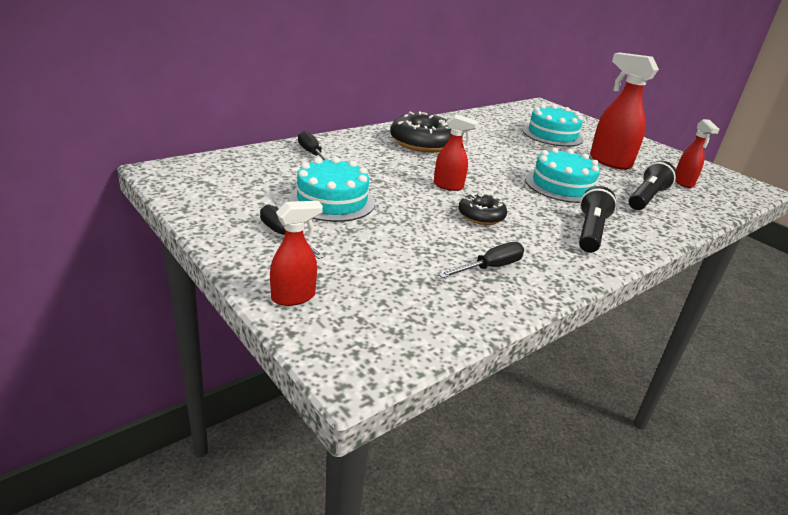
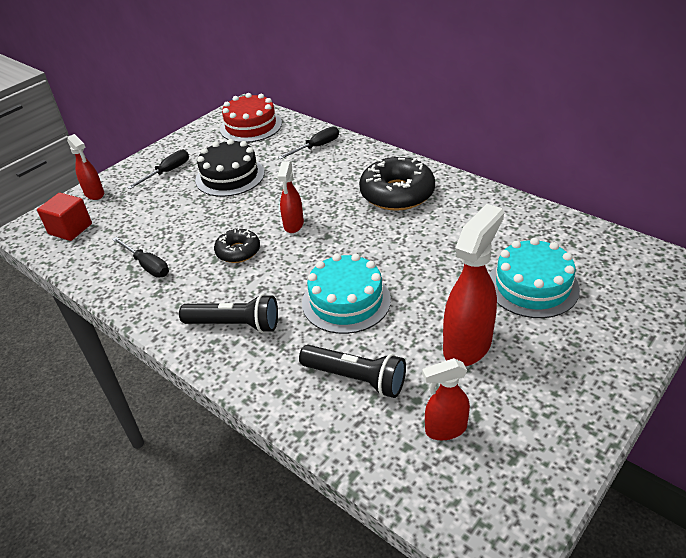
camera: 85 degrees right, 10 degrees up
turquoise cake [289,157,375,222] -> black cake [195,139,265,197]
none -> red cube [37,193,92,241]
none -> red cake [220,93,282,143]

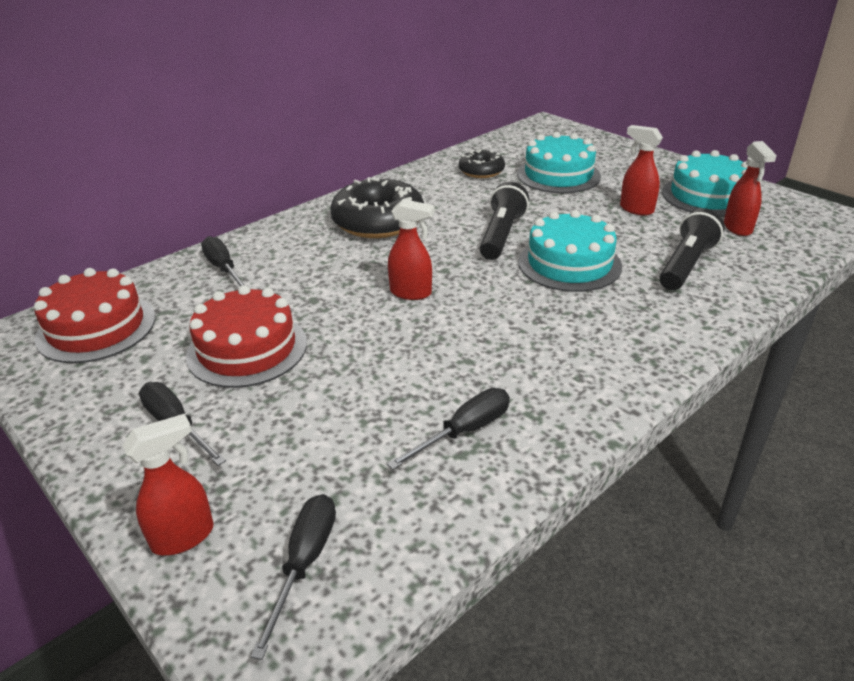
camera: 85 degrees left, 5 degrees down
red cube [37,193,92,241] -> black screwdriver [251,494,336,660]
black flashlight [179,294,278,333] -> black flashlight moved to [480,182,529,260]
black cake [195,139,265,197] -> red cake [186,285,307,388]
black donut [214,227,260,263] -> black donut moved to [459,149,505,178]
red spray bottle [443,204,504,366] -> red spray bottle [620,125,663,216], size x0.59
none -> turquoise cake [662,150,748,217]

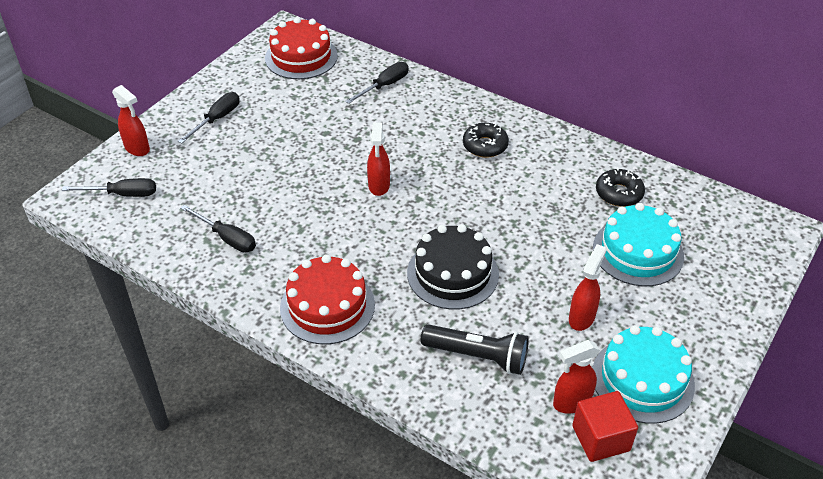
camera: 75 degrees right, 10 degrees up
red cake [186,285,307,388] -> red cake moved to [280,254,375,344]
black donut [330,177,424,238] -> black donut [463,123,509,158], size x0.56
black flashlight [480,182,529,260] -> none
turquoise cake [518,210,622,292] -> black cake [407,224,499,310]
none -> red cube [572,391,638,462]

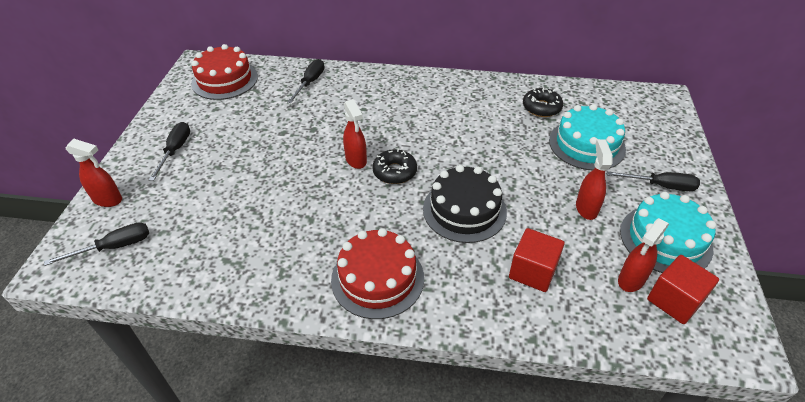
camera: 25 degrees left, 0 degrees up
black screwdriver [180,205,256,253] -> black screwdriver moved to [607,171,700,191]
black flashlight [421,324,529,375] -> red cube [509,228,565,292]
black donut [463,123,509,158] -> black donut moved to [372,149,417,184]

